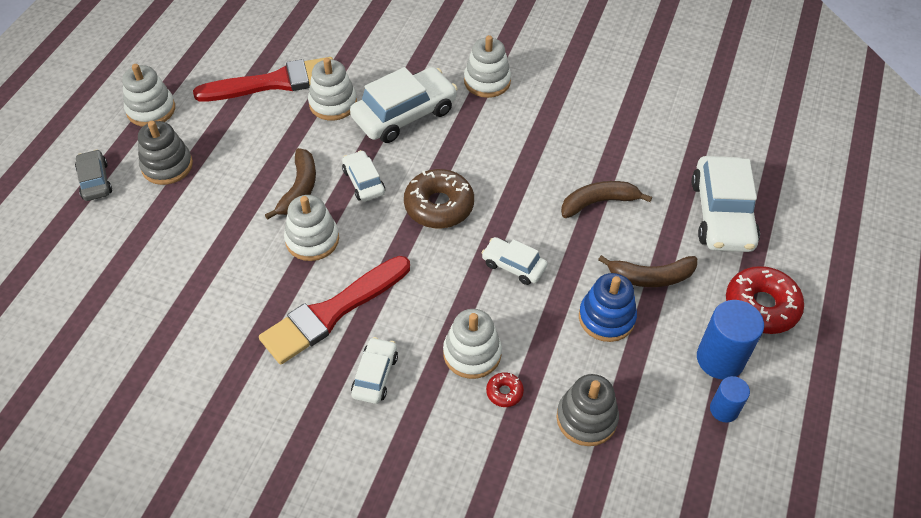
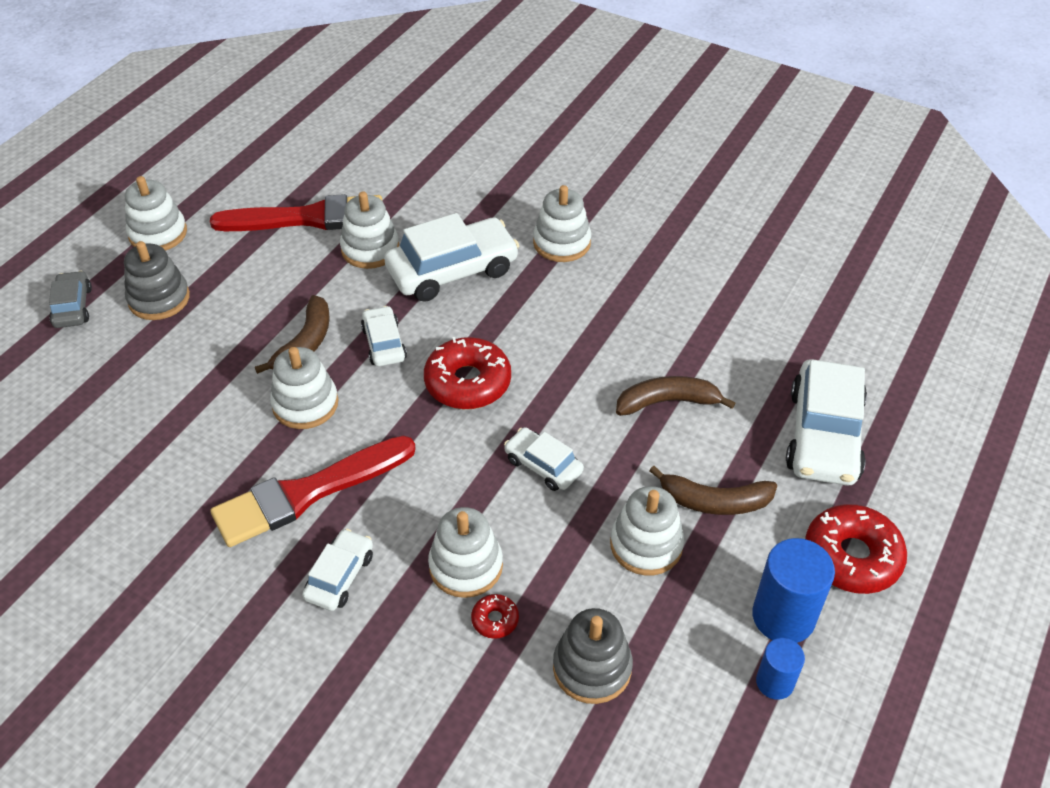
camera: 10 degrees right, 5 degrees down
brown donut [404,169,474,228] -> red donut [424,337,511,409]
blue stacking toy [579,273,637,342] -> white stacking toy [610,486,684,575]

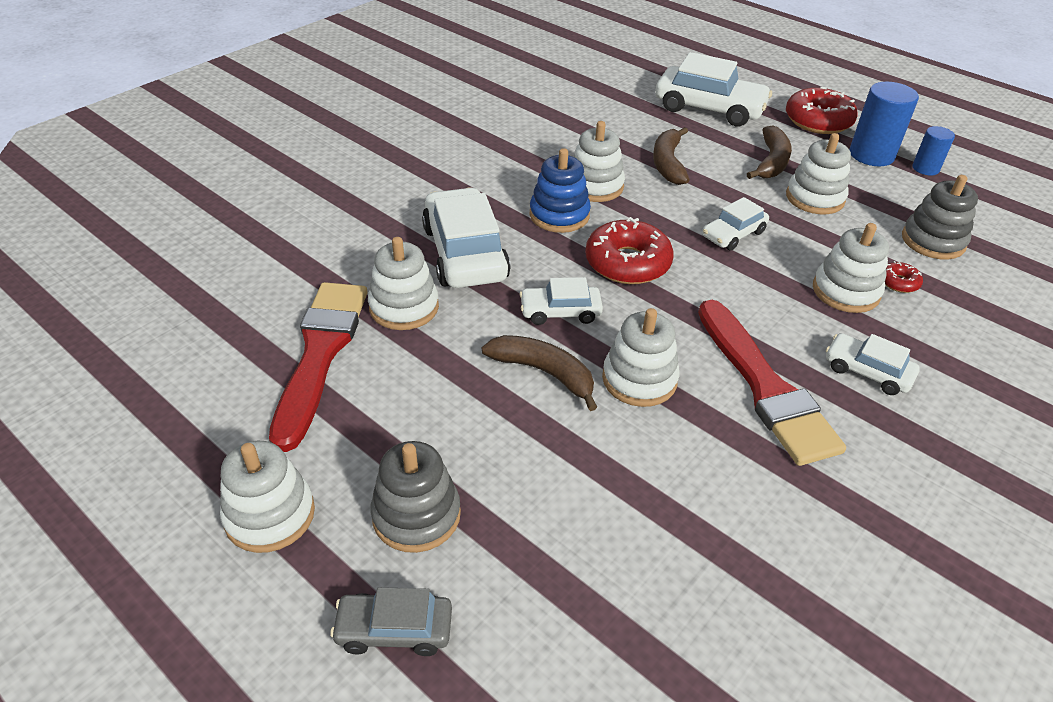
camera: 80 degrees left, 5 degrees down
white stacking toy [533,185,591,262] -> white stacking toy moved to [573,121,625,202]
none -> blue stacking toy [530,148,591,233]

